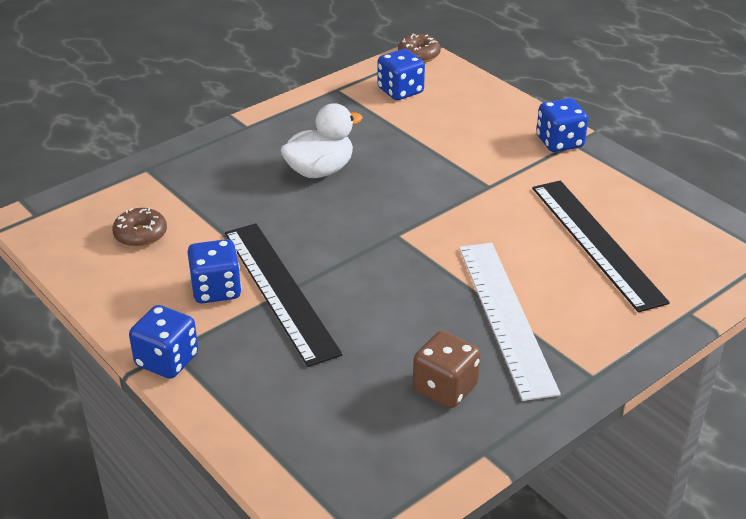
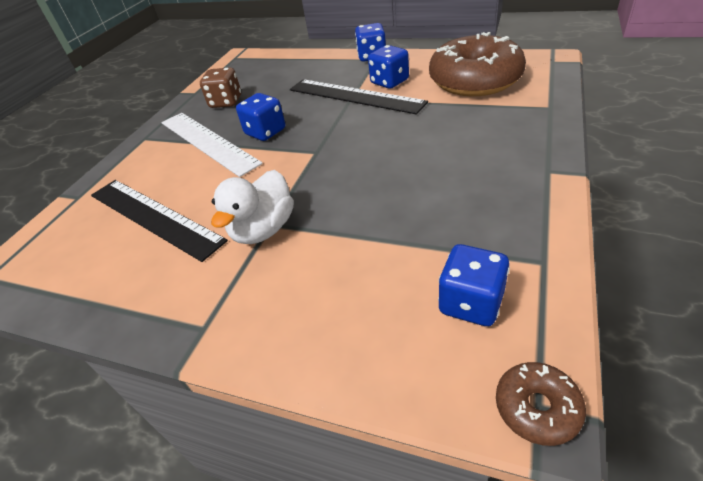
camera: 155 degrees right, 5 degrees up
brown donut [112,208,167,247] -> brown donut [429,32,526,96], size x2.36
white duck [280,103,363,178] -> white duck moved to [211,170,294,244]
blue dice [536,98,588,152] -> blue dice moved to [236,93,285,141]

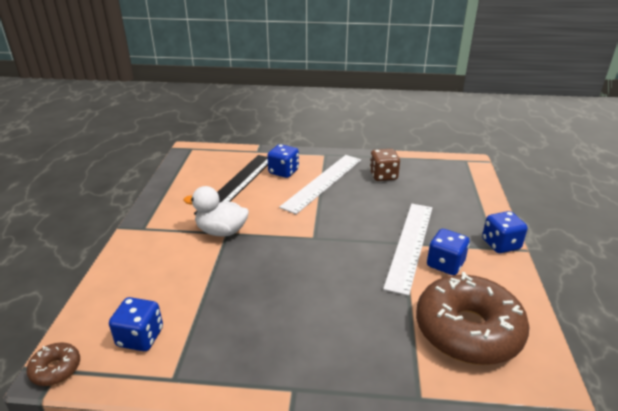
camera: 70 degrees right, 10 degrees down
blue dice [236,93,285,141] -> blue dice moved to [267,144,299,178]
black ruler [290,79,428,114] -> white ruler [383,204,432,296]

